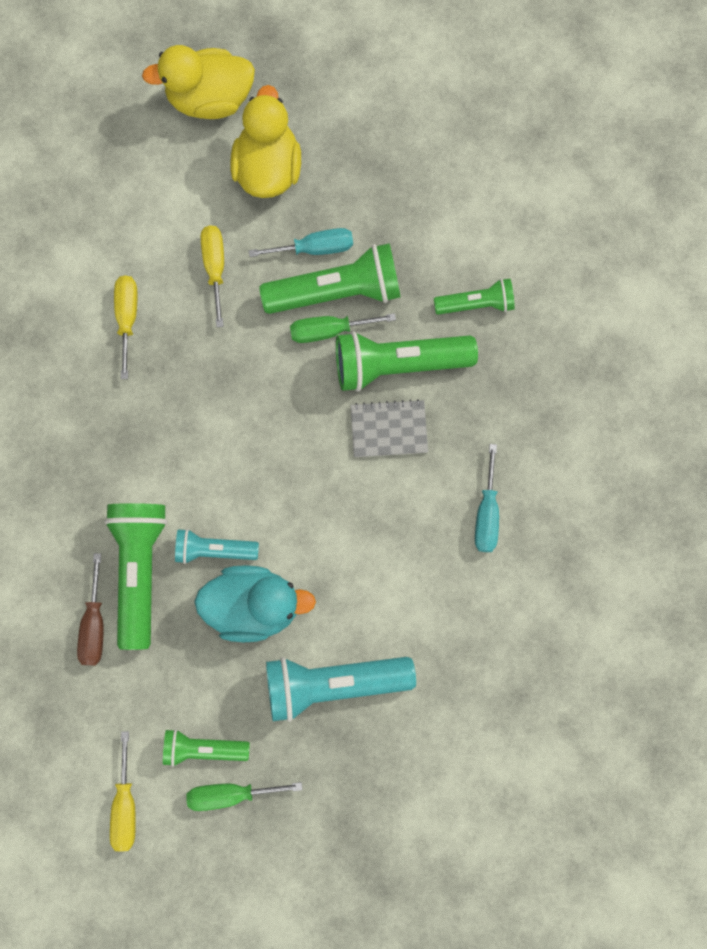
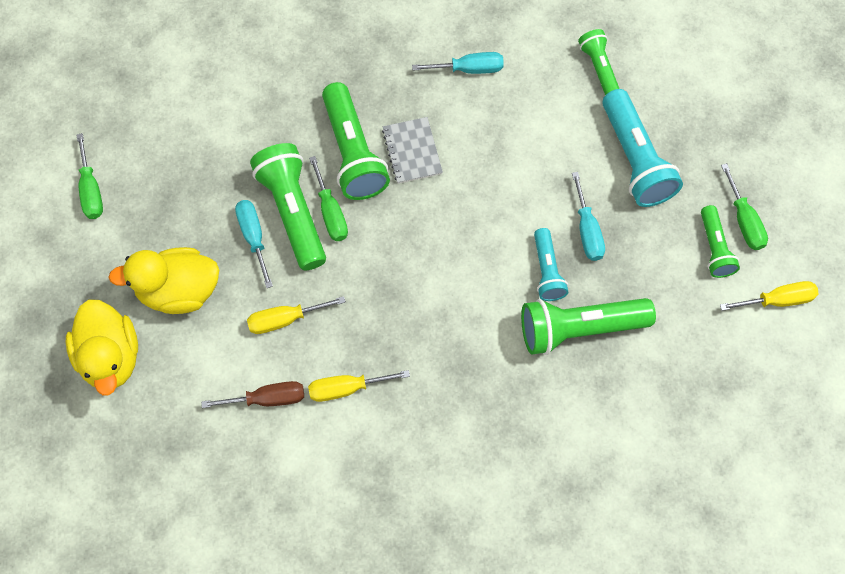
camera: 100 degrees left, 10 degrees down
brown screwdriver [77,553,104,665] -> brown screwdriver moved to [201,381,304,408]
turquoise duck [194,565,316,642] -> turquoise screwdriver [572,172,605,261]
green flashlight [434,279,515,315] -> green flashlight moved to [578,29,619,95]
none -> green screwdriver [77,133,103,219]

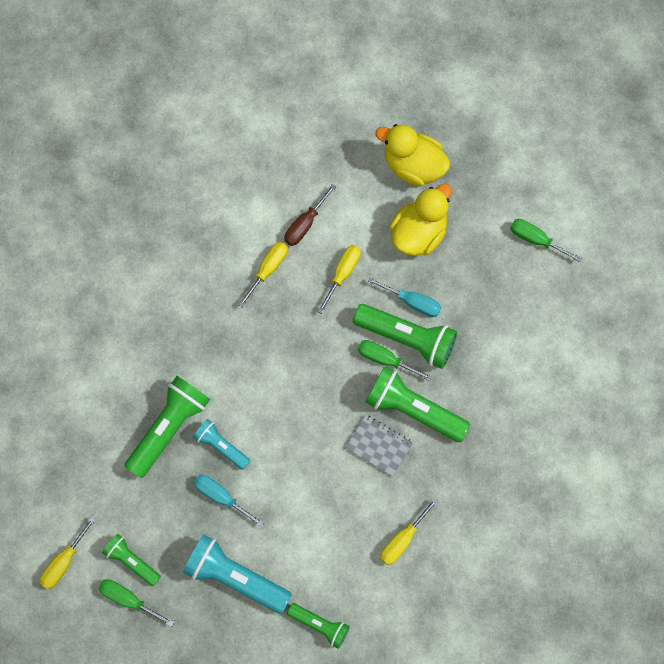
camera: 135 degrees right, 5 degrees up
turquoise screwdriver [412,52,504,74] -> yellow screwdriver [380,498,438,565]

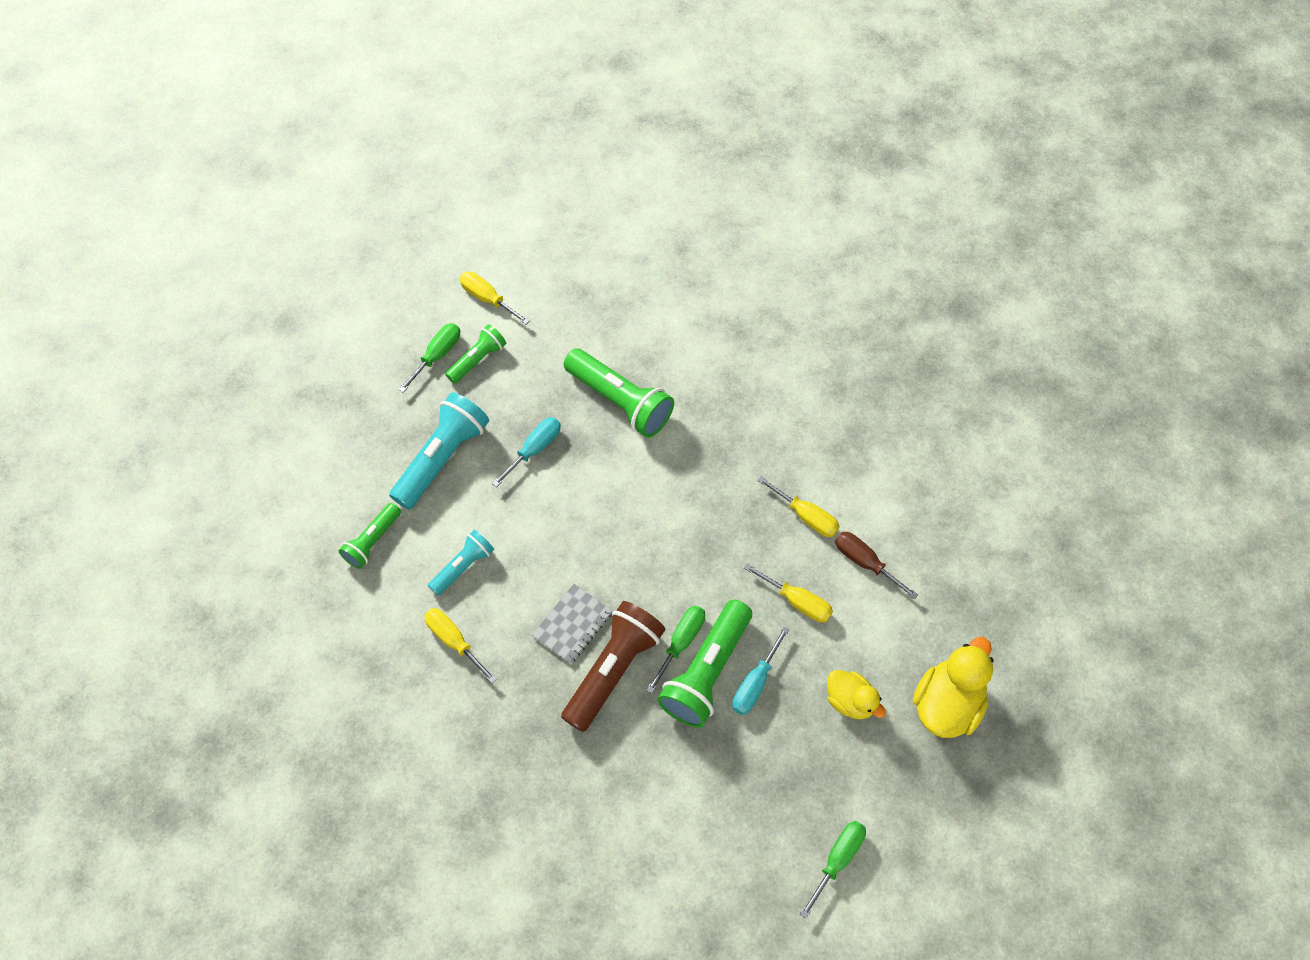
camera: 95 degrees right, 10 degrees down
turquoise flashlight [193,419,250,470] -> turquoise flashlight moved to [428,530,494,596]
green flashlight [365,366,470,442] -> brown flashlight [561,601,665,732]
yellow duck [389,184,452,256] -> yellow duck [827,670,886,719], size x0.62

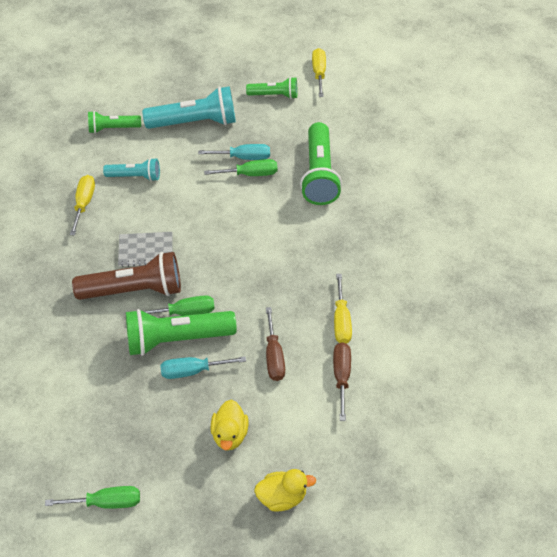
camera: 50 degrees right, 10 degrees down
green screwdriver [399,323,460,393] -> green screwdriver moved to [204,159,278,176]
yellow screwdriver [744,563,833,622] -> brown screwdriver [266,307,285,381]
yellow duck [913,637,994,738] -> yellow duck [254,469,316,512], size x0.62

